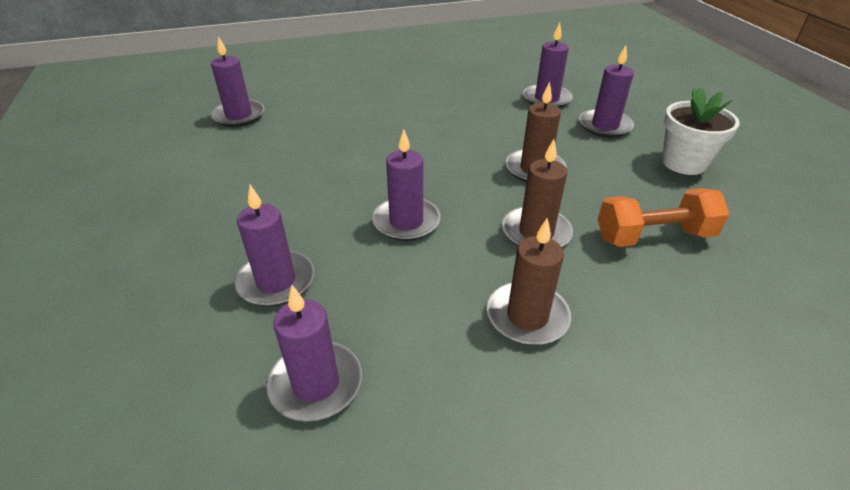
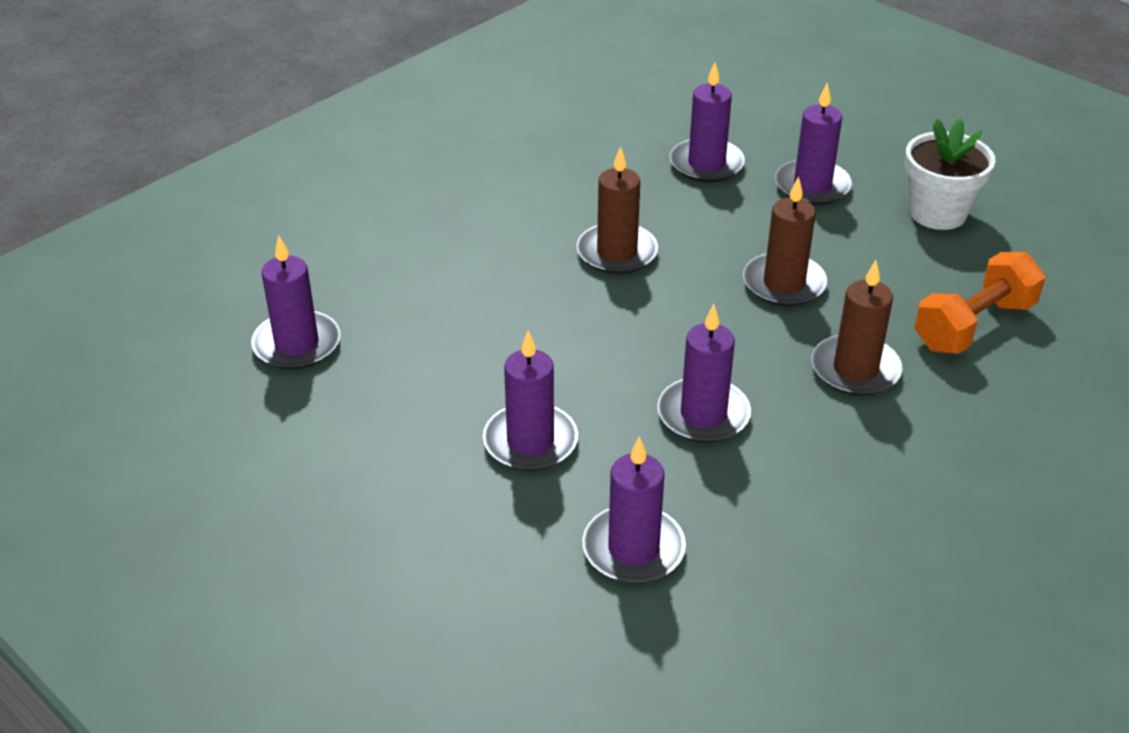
camera: 30 degrees left, 0 degrees up
purple candle [266,285,362,422] -> purple candle moved to [483,331,578,471]
brown candle [487,218,571,345] -> brown candle moved to [577,146,658,274]

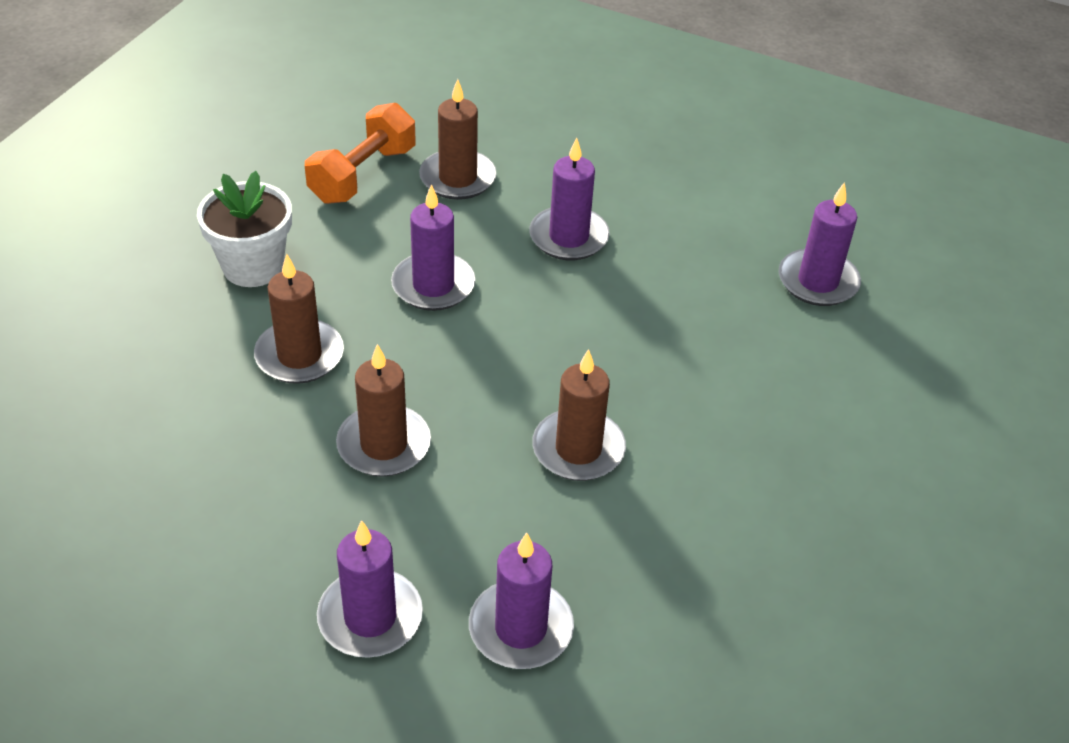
camera: 160 degrees right, 5 degrees up
purple candle [582,436,686,584] -> brown candle [419,79,497,200]
white flower pot [905,118,996,230] -> white flower pot moved to [197,171,292,287]
orange dumbbell [914,252,1046,354] -> orange dumbbell moved to [305,103,416,204]

